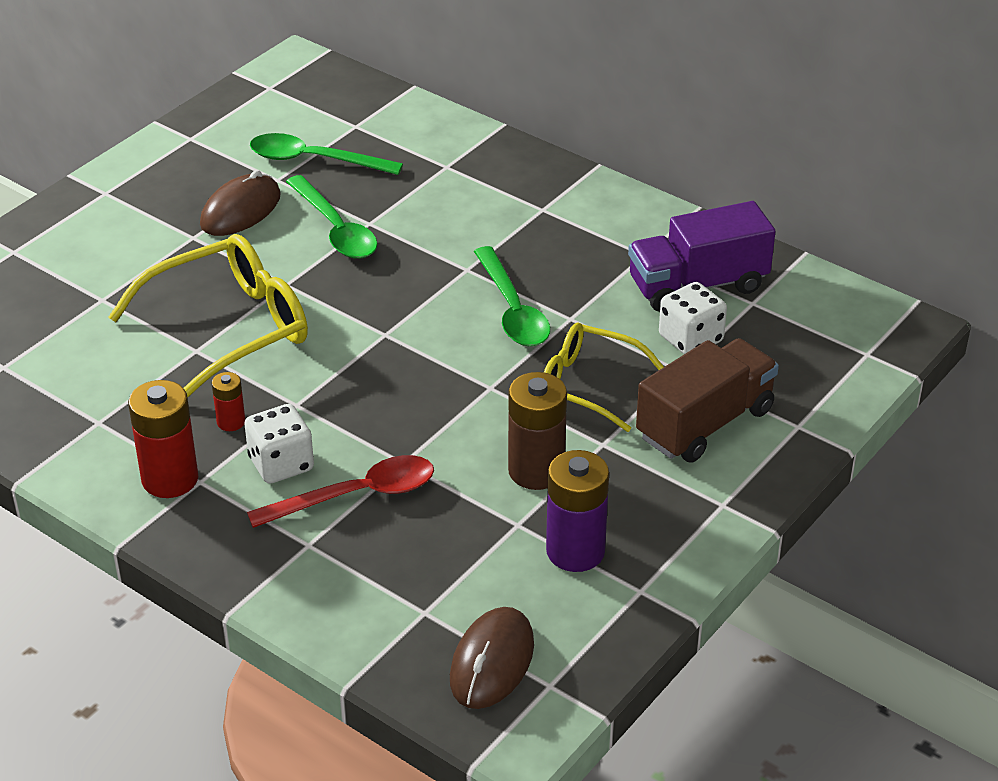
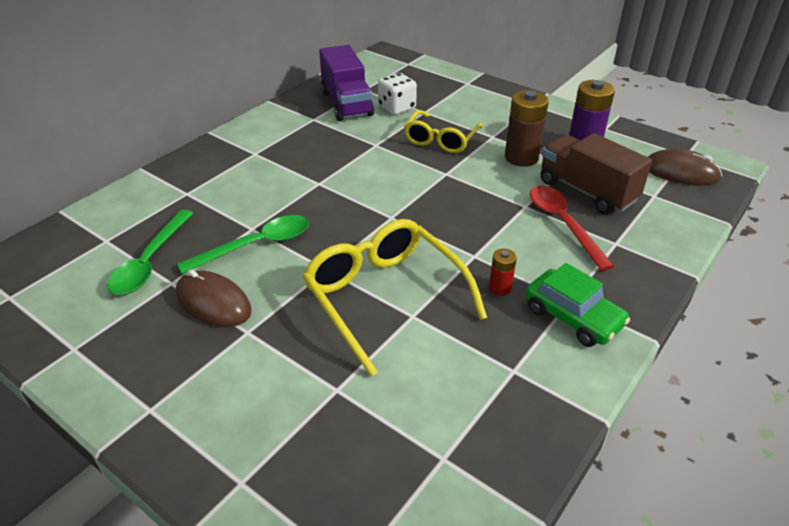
camera: 90 degrees left, 0 degrees up
red battery [128,380,198,498] -> green car [525,263,630,347]
white dice [244,404,314,484] -> none
green spoon [474,246,550,346] -> none
brown truck [636,338,779,462] -> brown truck moved to [540,133,652,214]

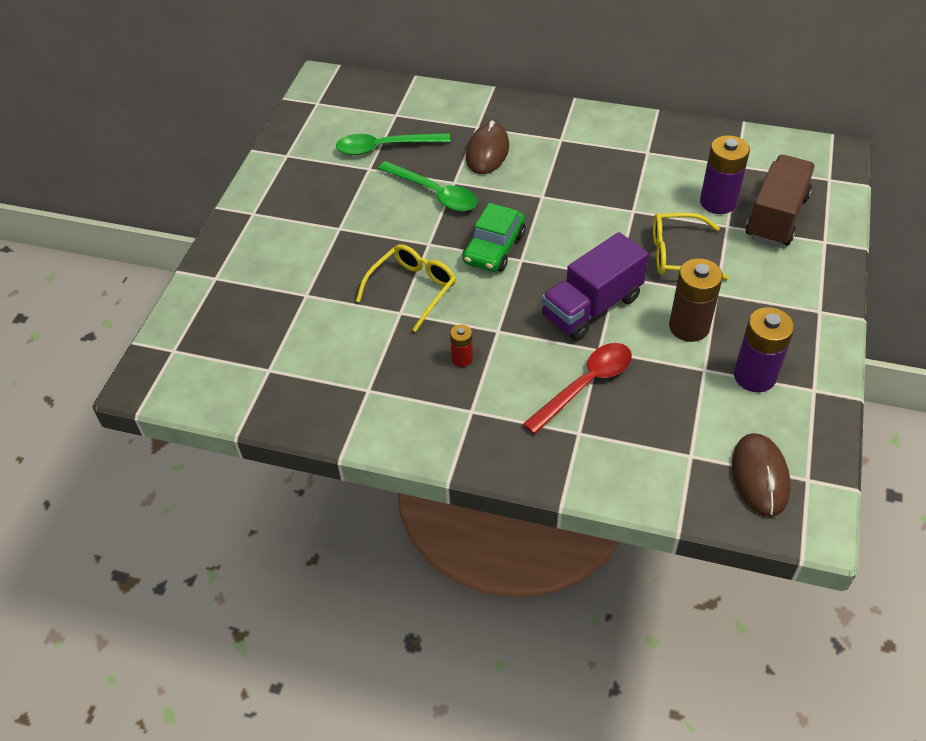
camera: 70 degrees right, 10 degrees up
brown mouse [176,270,252,327] -> brown mouse moved to [466,120,509,174]
yellow glasses [302,219,487,377] -> yellow glasses [356,244,456,332], size x0.64
purple truck [319,45,374,121] -> purple truck moved to [542,232,649,341]
white dice [378,73,417,115] -> purple battery [700,135,750,214]
green car [525,263,630,347] -> green car moved to [462,203,526,272]
brown truck [540,133,652,214] -> brown truck moved to [746,155,815,247]

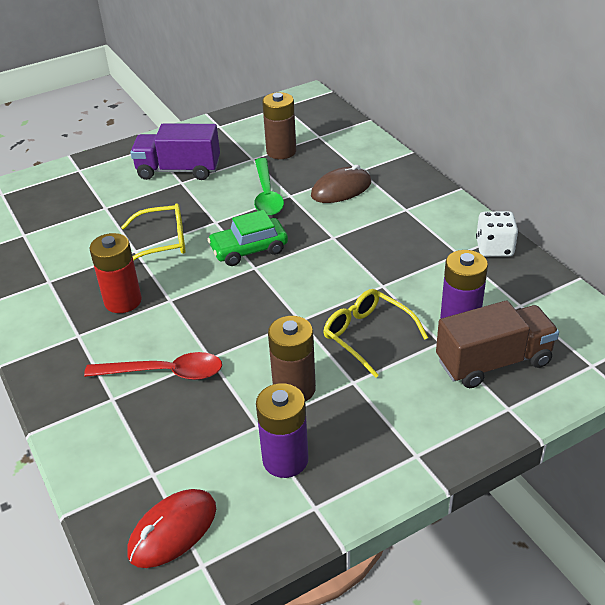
camera: 45 degrees right, 10 degrees down
green spoon [336,133,451,155] -> brown battery [262,92,296,159]
red battery [450,324,473,367] -> red battery [90,233,142,313], size x1.92
purple truck [542,232,649,341] -> purple truck moved to [130,124,220,180]
brown mouse [732,433,791,517] -> red mouse [127,489,216,568]
none -> white dice [476,211,518,257]

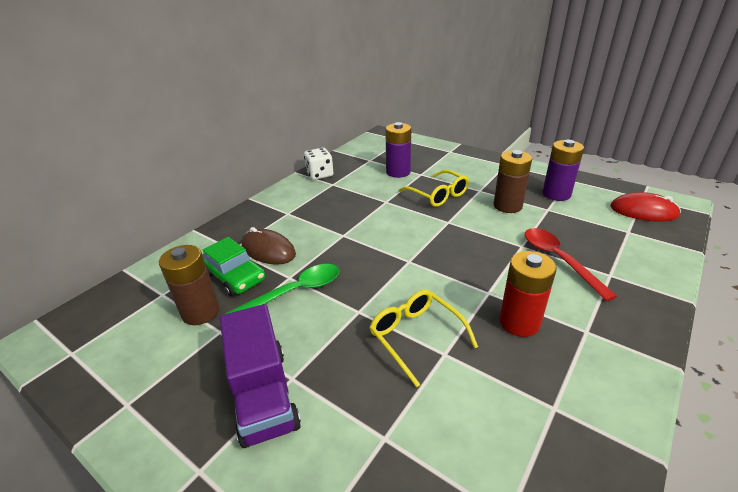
camera: 115 degrees left, 5 degrees down
green car [207,210,288,266] -> green car moved to [202,237,265,296]
yellow glasses [323,289,428,378] -> yellow glasses turned 60 degrees counterclockwise [399,170,469,207]
brown truck [436,300,559,388] -> none

